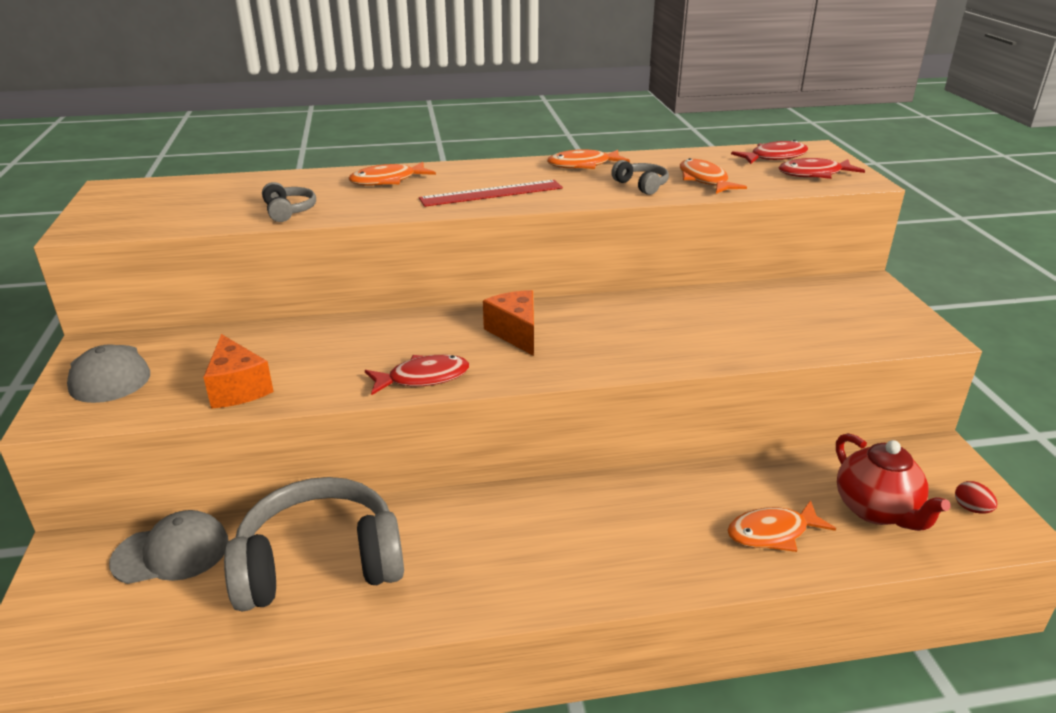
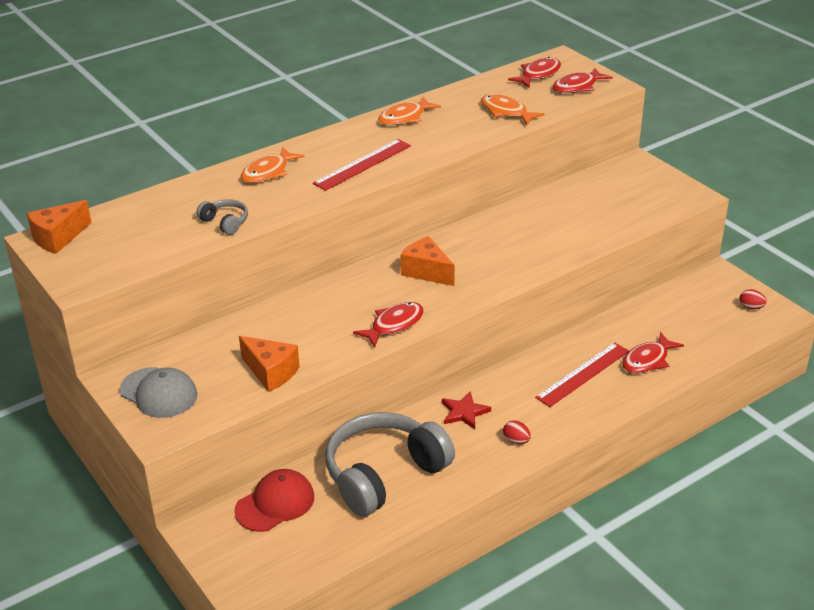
camera: 25 degrees left, 5 degrees up
grey cap [109,510,229,584] -> red cap [234,469,314,532]
grey headphones [611,160,669,195] -> none
orange fish [727,500,836,552] -> red fish [622,332,684,374]
red teapot [836,433,950,531] -> none
none -> orange cheese [27,200,92,254]
none -> red star [442,391,491,429]
none -> red egg [503,420,531,444]
none -> red ruler [535,342,629,407]

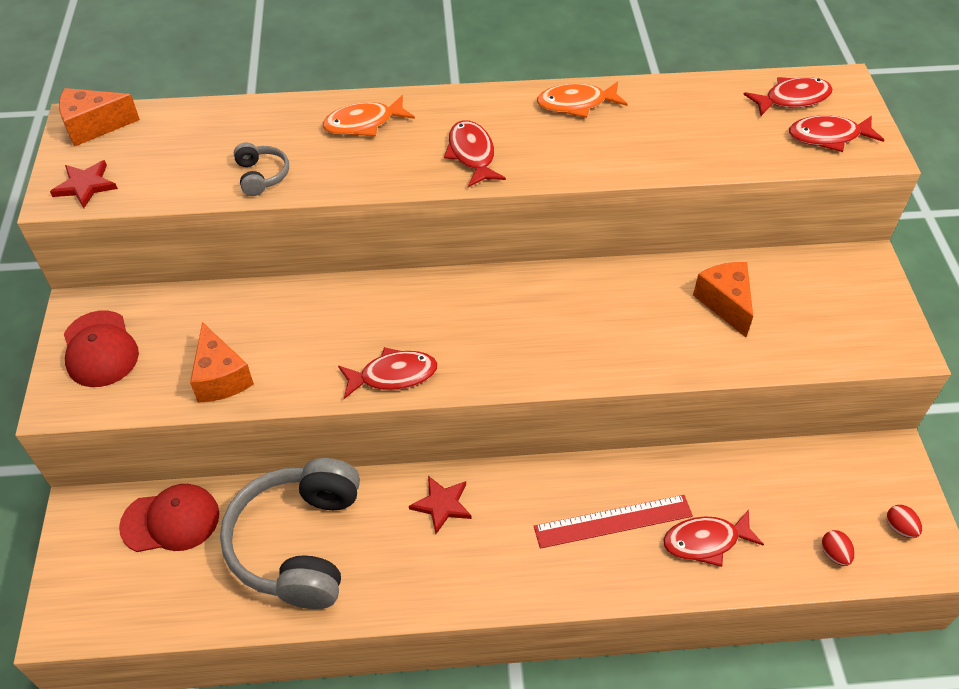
camera: 30 degrees right, 15 degrees up
grey cap [119,367,198,418] -> red cap [64,311,139,387]
red ruler [313,139,411,191] -> red fish [444,120,506,187]
grey headphones [325,412,455,517] -> grey headphones turned 75 degrees counterclockwise [220,458,360,609]
orange cheese [401,236,455,286] -> orange cheese moved to [693,262,753,337]
orange fish [481,94,544,125] -> none
red egg [503,420,531,444] -> red egg moved to [822,530,855,566]
none -> red star [50,160,118,208]

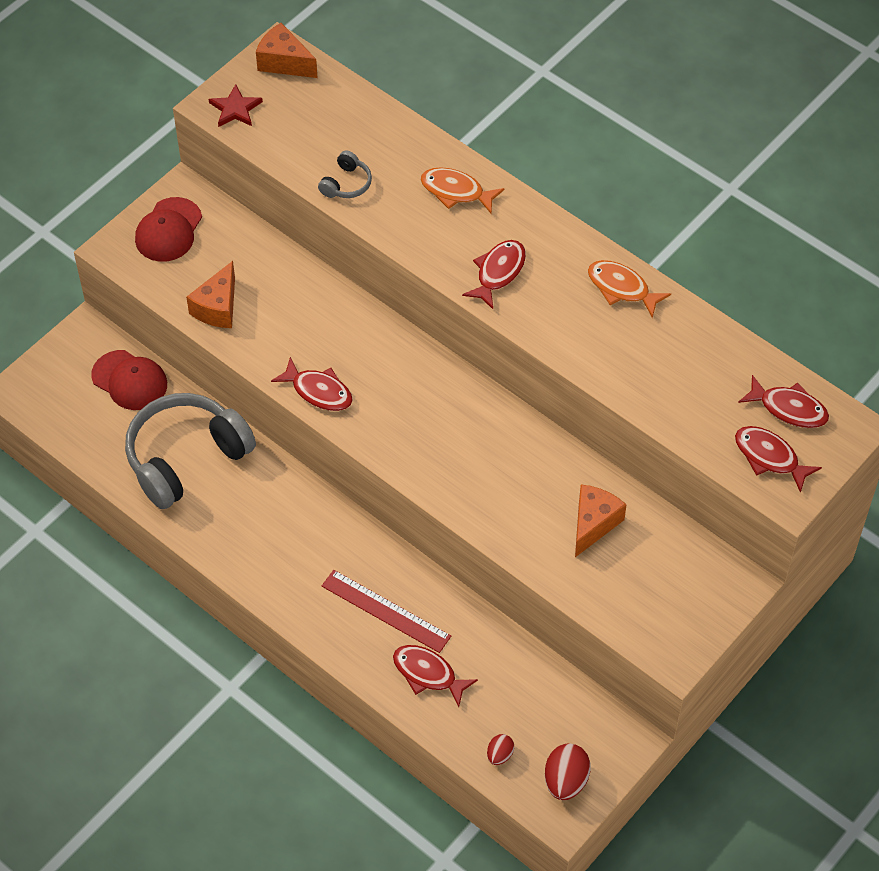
camera: 45 degrees right, 5 degrees up
red star [409,476,472,534] -> none
red egg [887,505,922,538] -> red egg [545,743,591,800], size x1.75

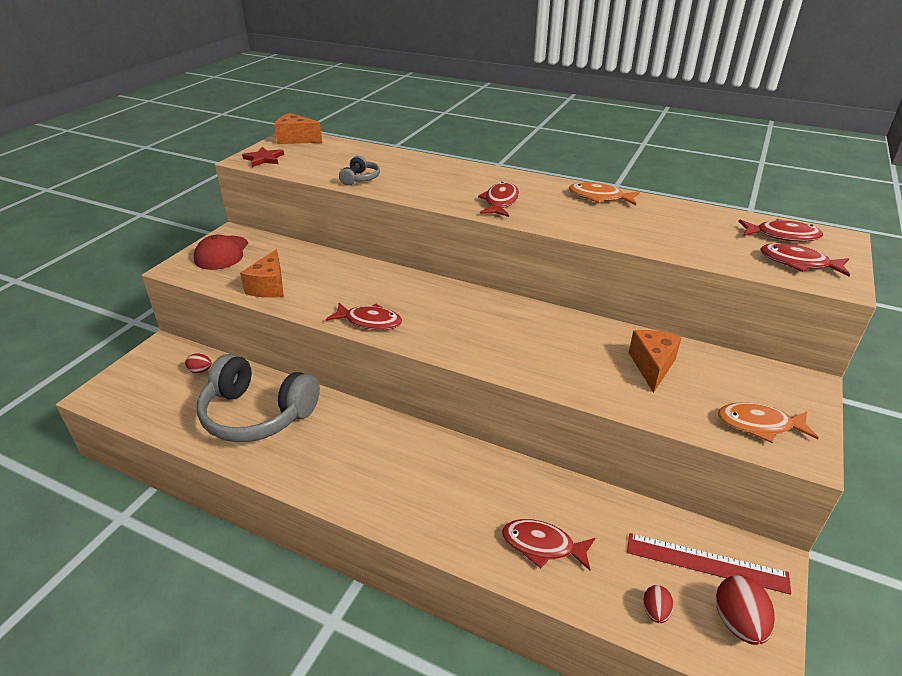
camera: 15 degrees left, 20 degrees down
red cap [91,350,167,410] -> red egg [185,353,212,373]
grey headphones [125,393,256,509] -> grey headphones turned 105 degrees counterclockwise [197,354,320,442]
red ruler [322,570,451,653] -> red ruler moved to [627,533,791,595]
orange fish [420,167,504,215] -> orange fish moved to [718,402,819,443]

